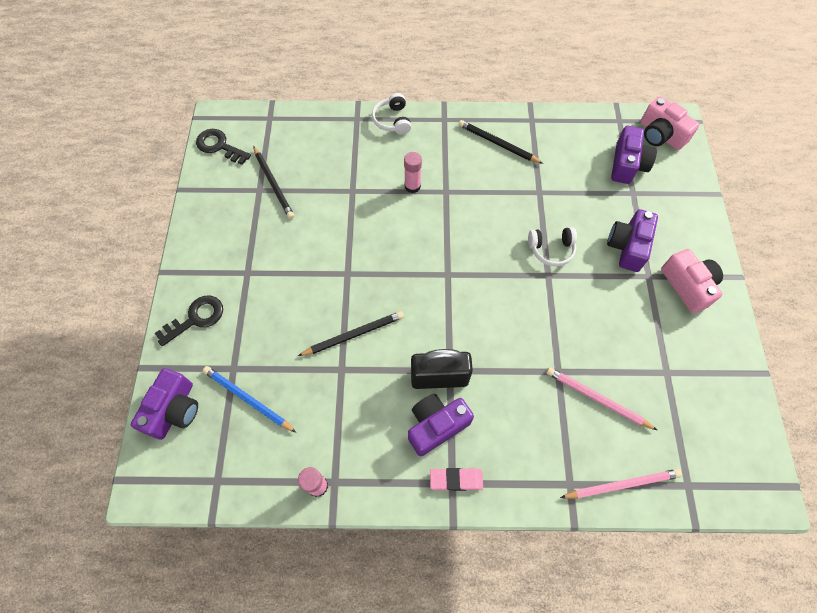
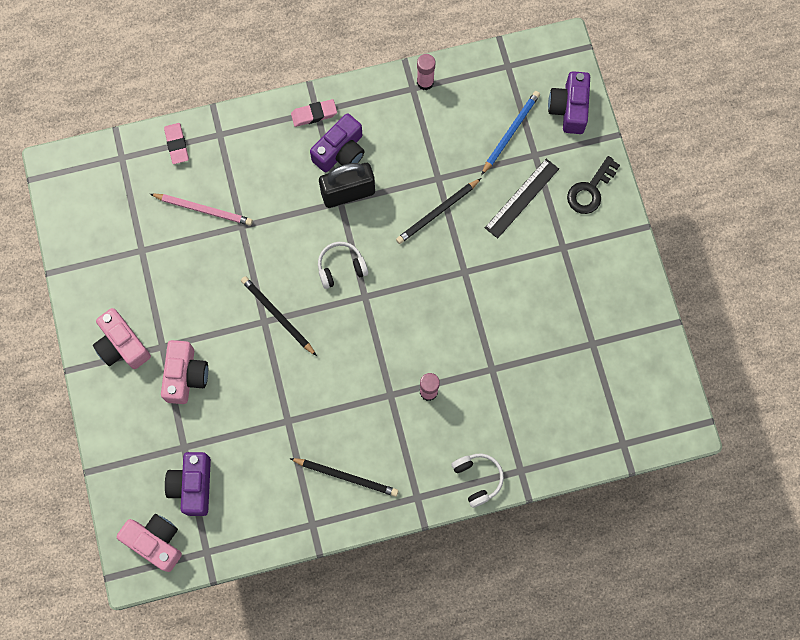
camera: 165 degrees right, 10 degrees up
black key [196,129,251,165] -> none
blue pencil [203,366,296,433] -> blue pencil turned 75 degrees counterclockwise [481,91,540,175]
black pencil [253,146,294,219] -> black pencil moved to [241,276,317,356]
white headphones [528,227,577,267] -> white headphones moved to [318,242,368,289]
pink pencil [560,469,682,499] -> pink eraser [164,123,189,164]
purple camera [607,209,658,272] -> pink camera [161,340,208,404]
none -> black ruler [485,159,559,239]

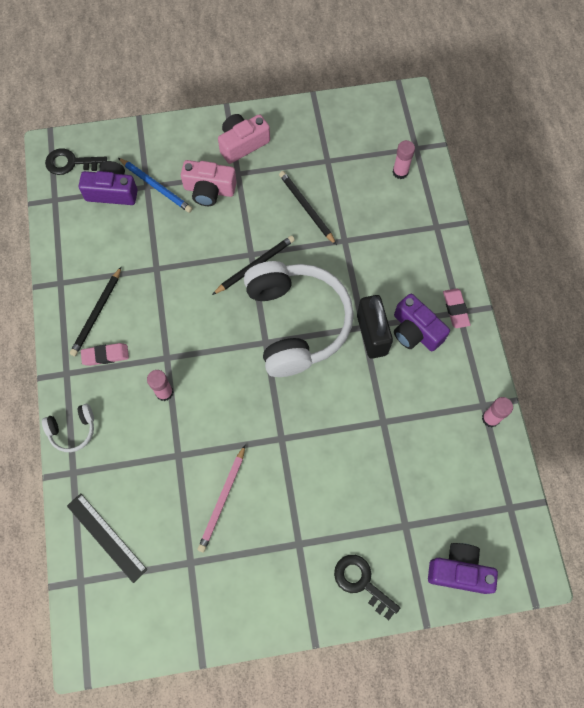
camera: 95 degrees right, 5 degrees down
pink camera [116,514,182,572] -> black key [45,148,107,175]
pink pencil [150,194,253,226] -> pink pencil moved to [198,445,245,552]
pink eraser [164,123,189,164] -> pink eraser moved to [81,343,129,366]
white headphones [318,242,368,289] -> white headphones [244,261,354,377], size x2.39
black pencil [396,178,481,244] -> black pencil moved to [279,171,337,245]
blue pencil [481,91,540,175] -> blue pencil moved to [118,158,193,213]
black ruler [485,159,559,239] -> black ruler moved to [67,493,148,583]
none -> pink glue stick [393,140,415,179]

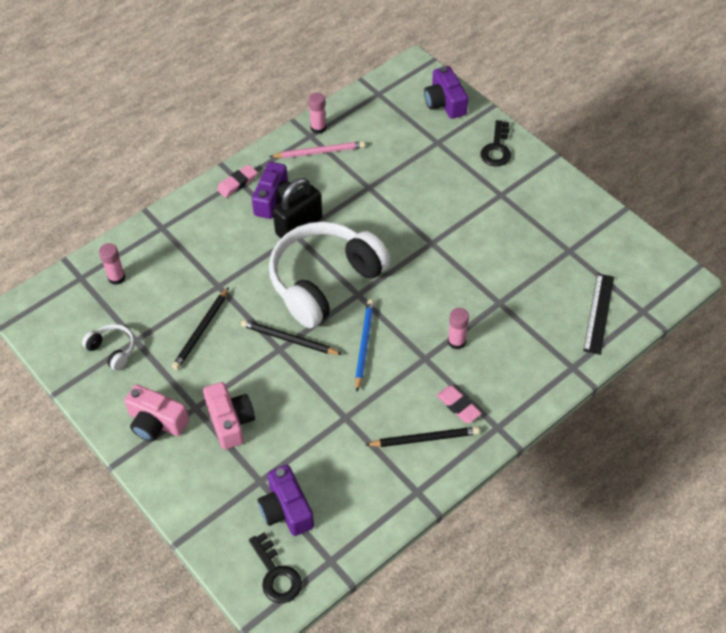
camera: 120 degrees left, 15 degrees down
white headphones [42,404,94,452] -> white headphones moved to [82,324,135,371]
blue pencil [118,158,193,213] -> blue pencil moved to [355,299,374,391]
pink pencil [198,445,245,552] -> pink pencil moved to [269,141,365,158]

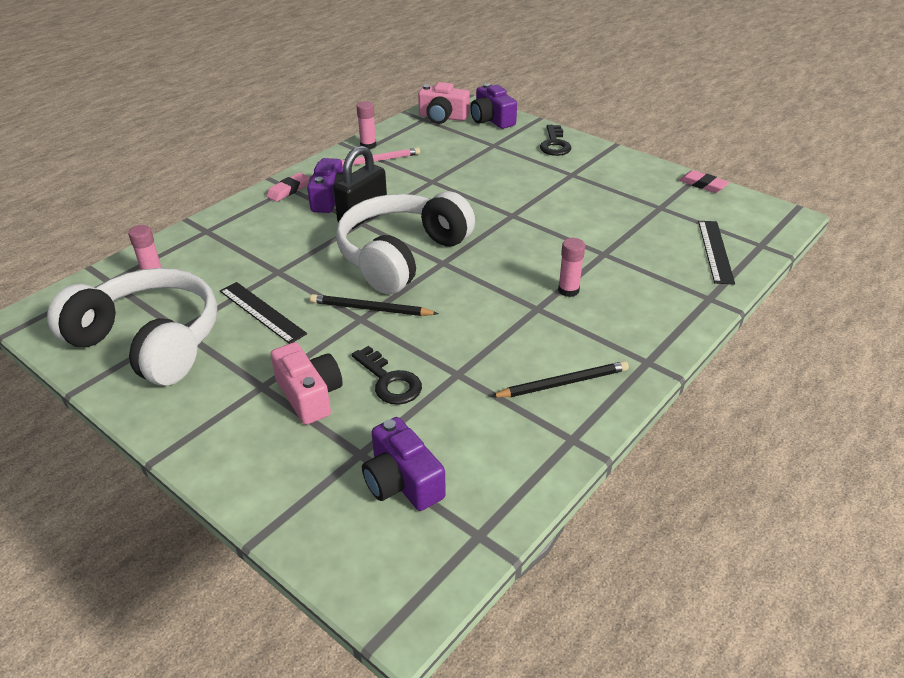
camera: 10 degrees left, 15 degrees down
white headphones [82,324,135,371] -> white headphones [47,268,217,386], size x2.39
pink camera [124,384,189,442] -> pink camera moved to [418,82,470,124]
black pencil [172,287,229,370] -> black ruler [220,282,307,344]
black key [249,532,302,603] -> black key moved to [352,346,422,405]
blue pencil [355,299,374,391] -> none
pink eraser [436,386,482,423] -> pink eraser moved to [679,170,729,193]

